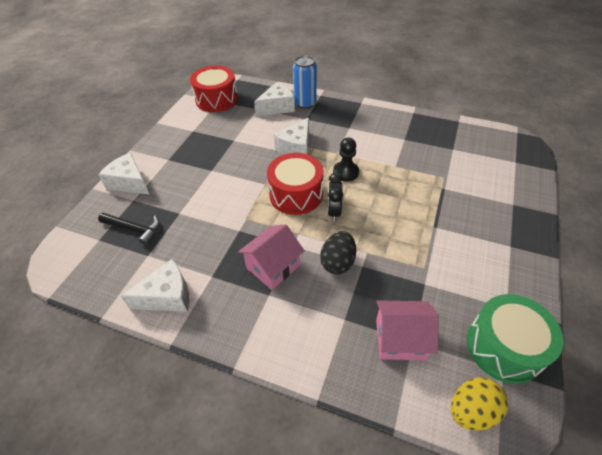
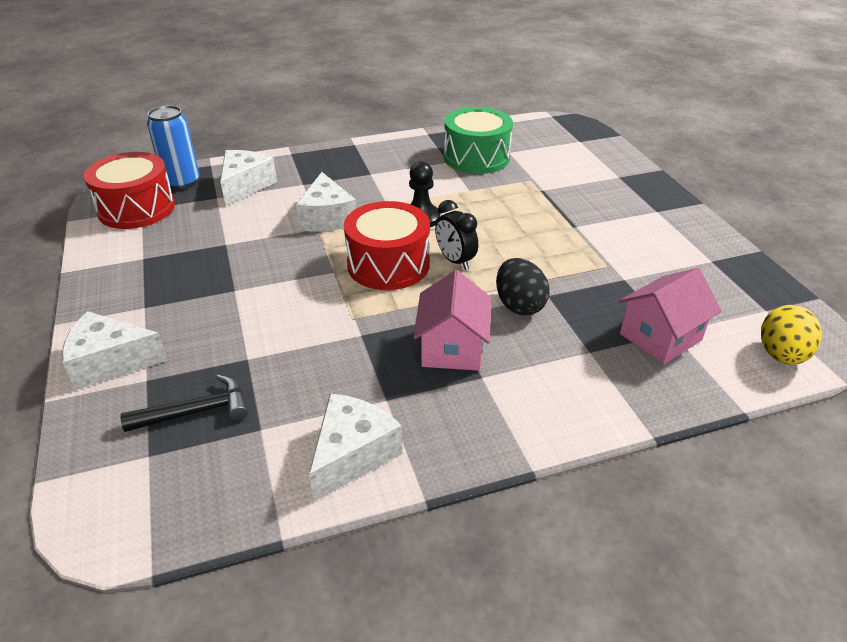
camera: 40 degrees left, 10 degrees down
blue can [293,56,317,109] -> blue can moved to [147,105,199,189]
green drum [467,294,564,384] -> green drum moved to [444,107,513,174]

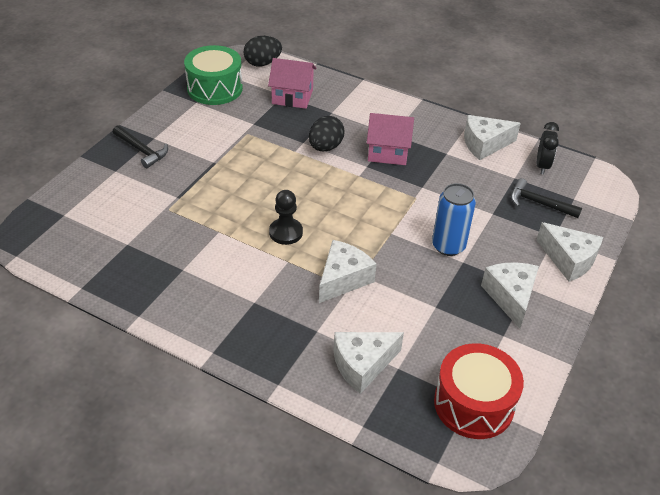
camera: 135 degrees left, 5 degrees up
blue can [147,105,199,189] -> blue can moved to [432,183,476,256]
red drum [344,201,430,290] -> none
pink house [413,270,491,371] -> pink house turned 45 degrees clockwise [367,113,414,165]
black clock [435,200,478,270] -> black clock moved to [537,122,559,174]
green drum [444,107,513,174] -> green drum moved to [184,45,243,105]
yellow egg [761,305,822,365] -> black egg [244,36,282,67]
none -> black hammer [112,125,168,168]
none -> white cheese [481,262,539,329]

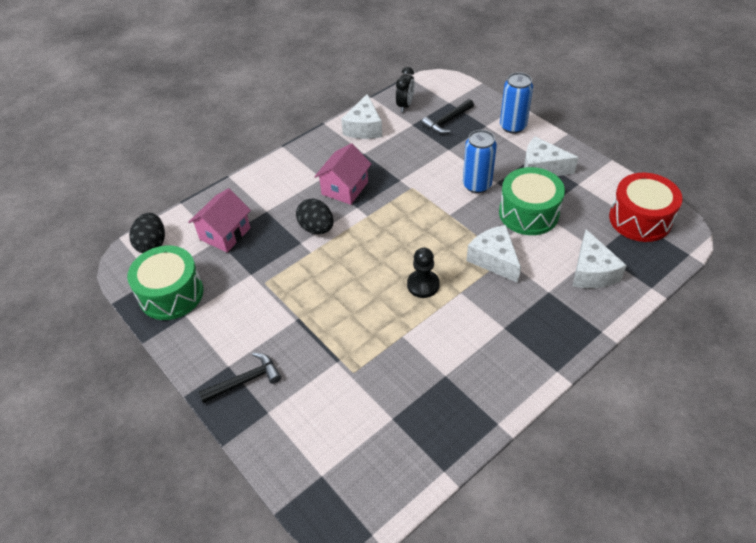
camera: 65 degrees left, 5 degrees up
white cheese [536,222,603,282] -> blue can [500,72,533,134]
black clock [537,122,559,174] -> black clock turned 75 degrees clockwise [396,67,415,112]
none -> green drum [499,167,565,235]

